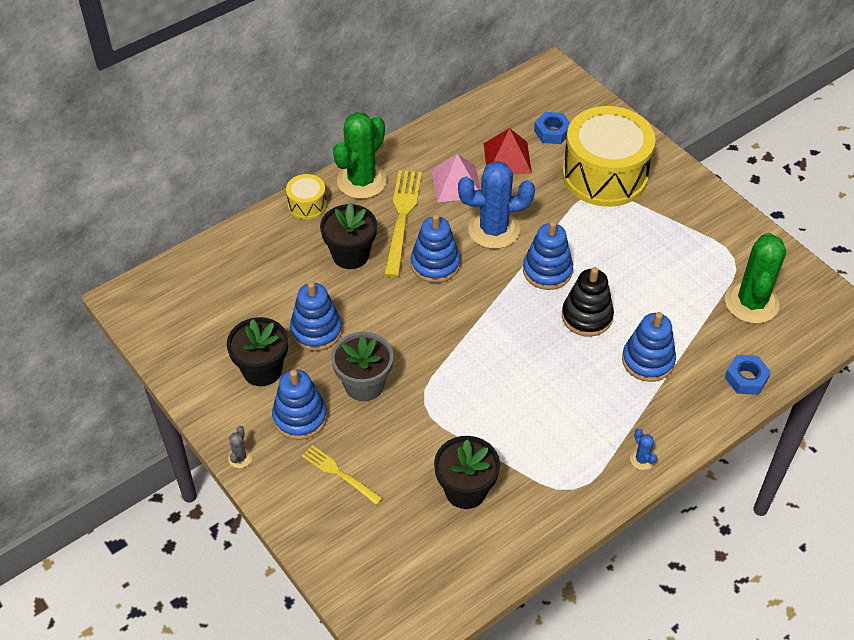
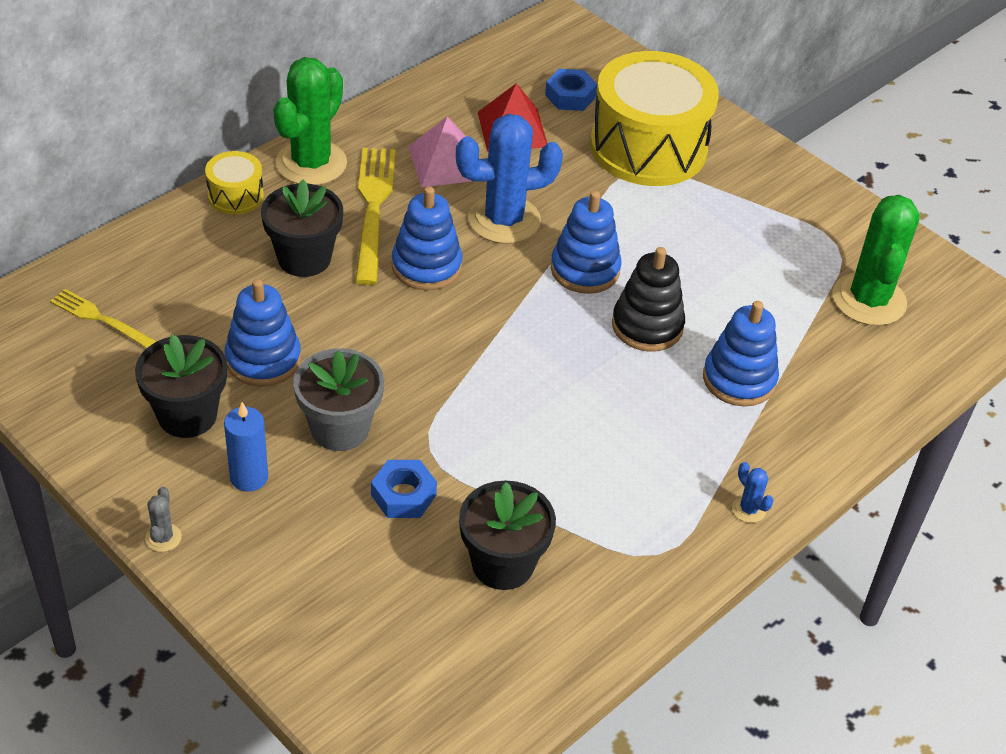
camera: 10 degrees left, 5 degrees down
blue stacking toy [272,370,327,440] -> blue candle [224,402,268,492]
yellow fork [302,445,383,505] -> yellow fork moved to [50,289,157,348]
blue nut [725,355,771,395] -> blue nut moved to [371,460,437,518]

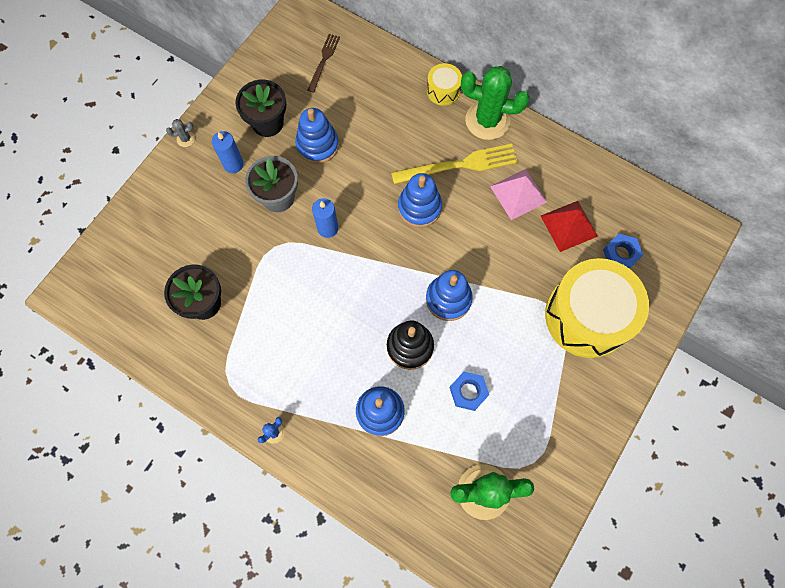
camera: 80 degrees right, 25 degrees up
yellow fork [50,289,157,348] -> brown fork [307,34,340,93]
black flower pot [261,179,343,277] -> none
blue nut [371,460,437,518] -> blue nut moved to [450,372,489,411]
blue cactus [456,114,563,244] -> none
none -> blue candle [312,198,338,238]

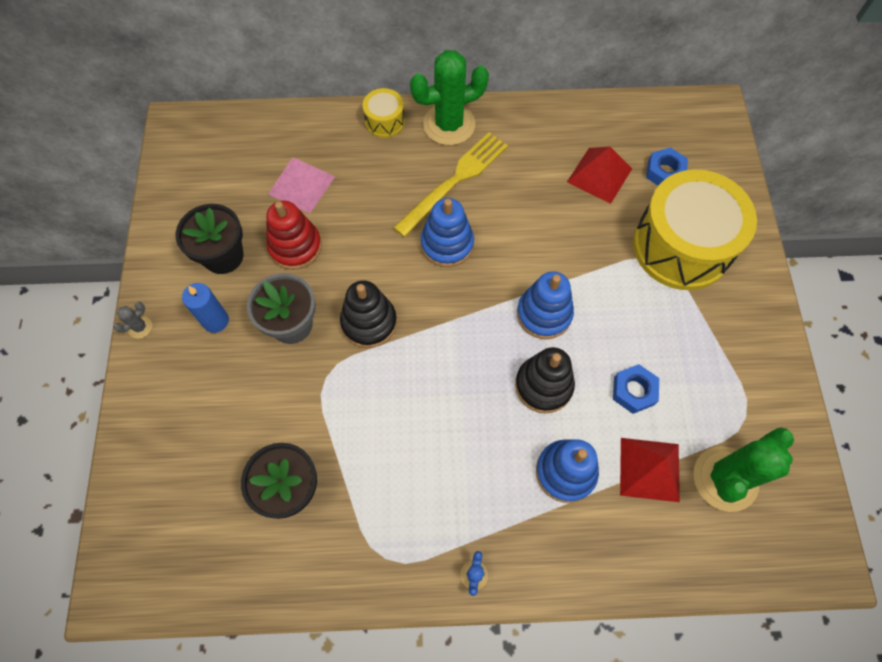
camera: 35 degrees left, 5 degrees down
blue stacking toy [295,108,339,164] -> red stacking toy [266,201,322,270]
brown fork [307,34,340,93] -> none
blue candle [312,198,338,238] -> black stacking toy [340,280,397,348]
pink pyramid [490,169,547,220] -> pink pyramid moved to [268,157,335,214]
none -> red pyramid [620,438,680,502]

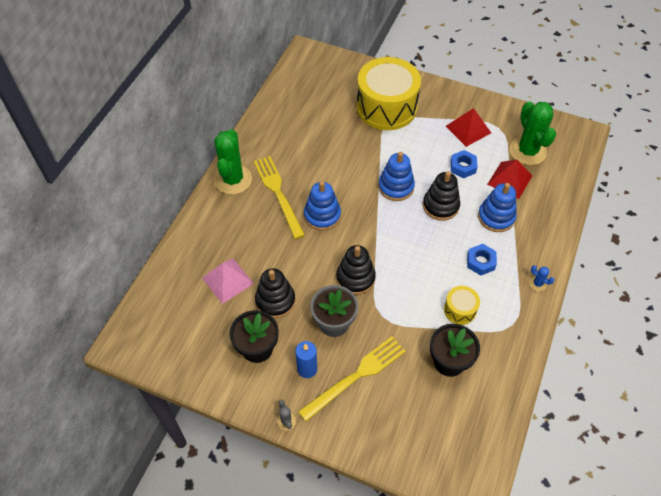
camera: 65 degrees left, 10 degrees down
red stacking toy [266,201,322,270] -> black stacking toy [255,268,295,319]
yellow drum [363,88,405,138] -> yellow drum moved to [444,286,480,325]
red pyramid [567,147,632,204] -> red pyramid moved to [446,108,491,147]
blue nut [646,147,688,186] -> blue nut moved to [467,244,497,275]
none -> yellow fork [298,337,406,422]

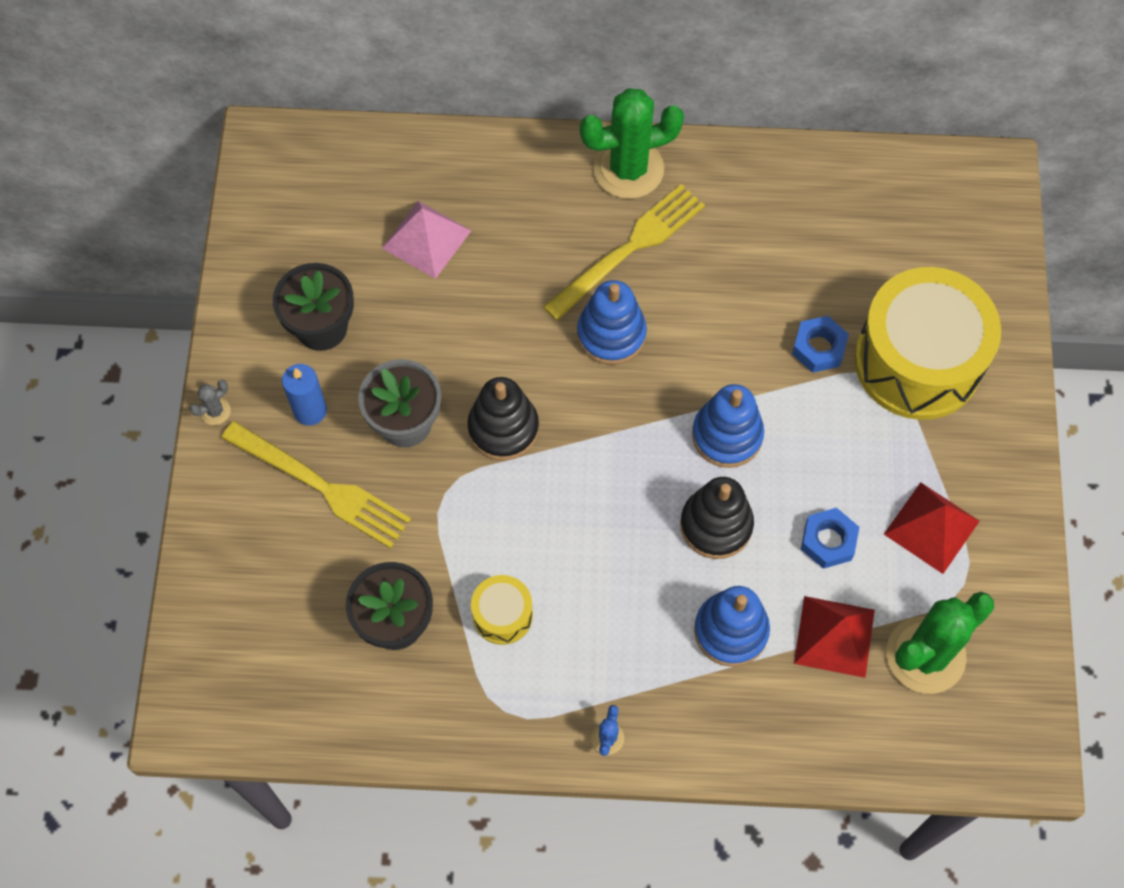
camera: 70 degrees right, 10 degrees up
black stacking toy [255,268,295,319] -> none
blue nut [467,244,497,275] -> blue nut moved to [792,316,849,373]

